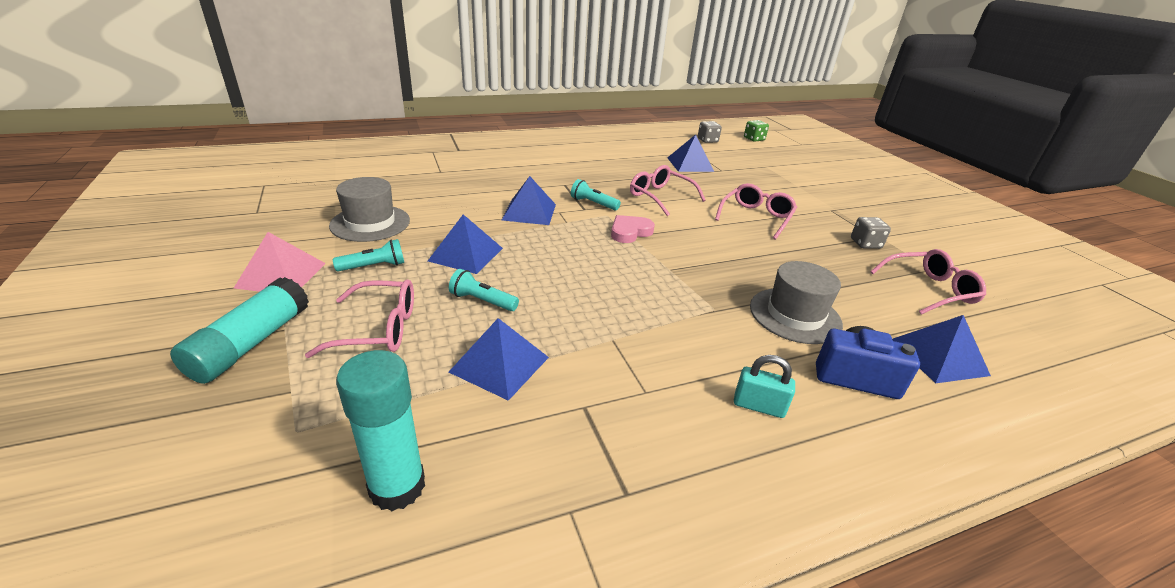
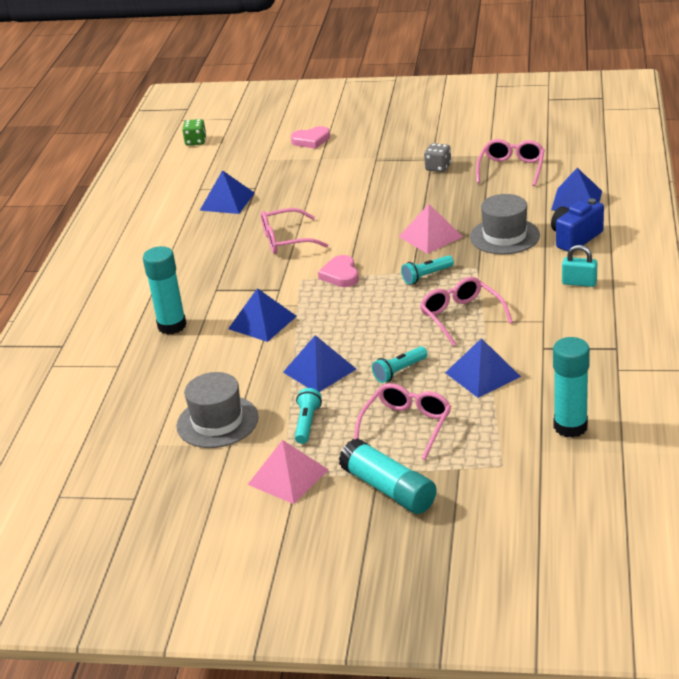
camera: 55 degrees left, 0 degrees up
turquoise flashlight [571,179,621,210] -> turquoise flashlight moved to [401,255,454,284]
grey dice [698,121,722,143] -> none
pink glasses [715,183,797,240] -> pink glasses moved to [420,277,513,346]
turquoise padlock [734,355,795,418] -> turquoise padlock turned 60 degrees clockwise [562,245,597,287]
none -> turquoise glue stick [143,246,187,334]
none -> pink heart [291,126,330,149]
none -> pink pyramid [399,204,463,254]

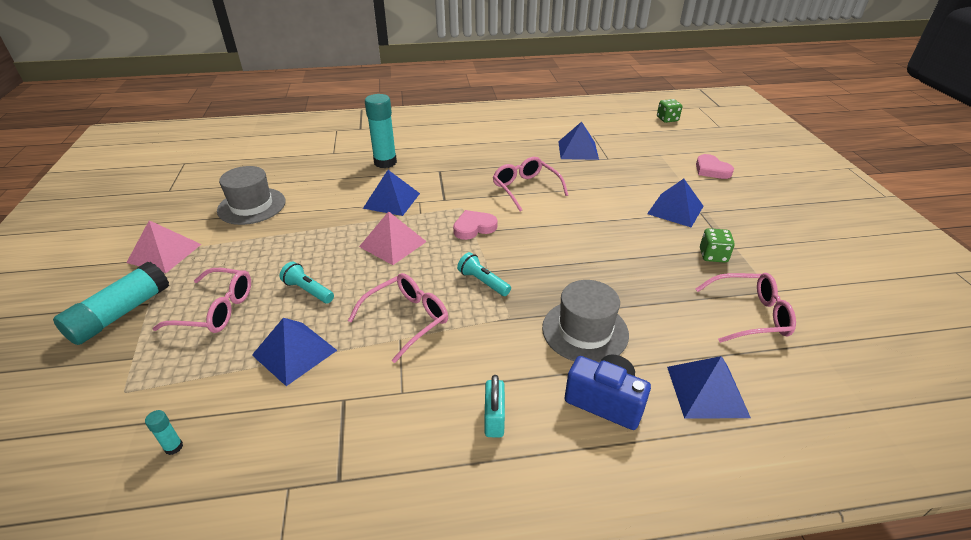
camera: 70 degrees right, 5 degrees up
blue pyramid [283,335,356,392] -> blue pyramid moved to [647,179,703,227]
turquoise flashlight [295,388,322,444] -> none
pink pyramid [399,204,463,254] -> pink pyramid moved to [359,211,427,265]
grey dice [424,143,451,172] -> green dice [700,228,735,263]
turquoise glue stick [553,337,590,438] -> turquoise glue stick [145,410,183,455], size x0.42

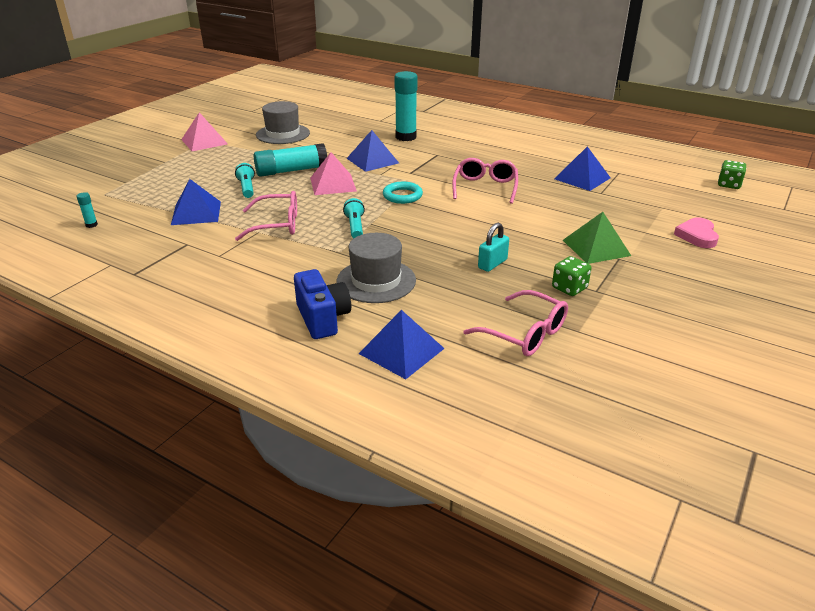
camera: 40 degrees right, 5 degrees down
turquoise glue stick [53,262,169,345] -> turquoise glue stick moved to [254,143,327,177]
pink glasses [152,268,251,333] -> none
pink heart [453,210,497,240] -> turquoise ring [383,182,423,204]
turquoise padlock [485,375,505,438] -> turquoise padlock moved to [478,223,509,272]
blue pyramid [647,179,703,227] -> green pyramid [563,212,631,264]

